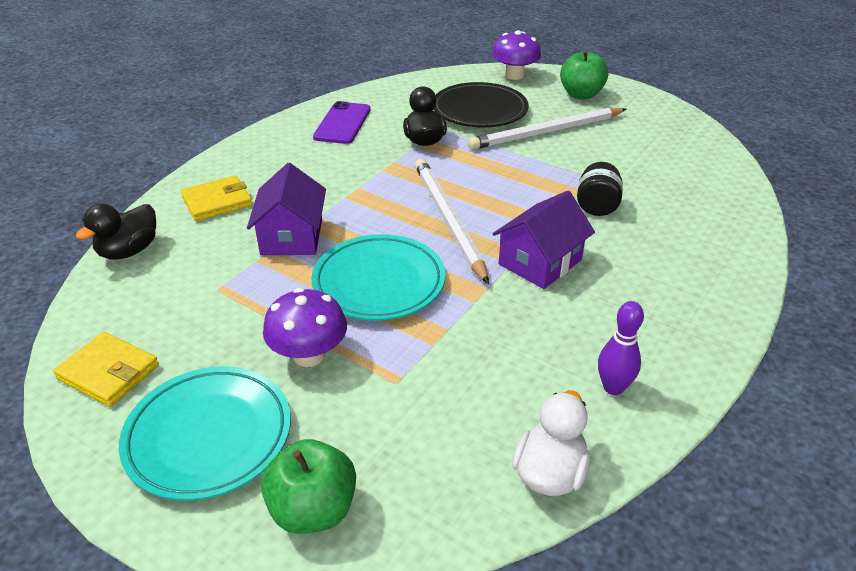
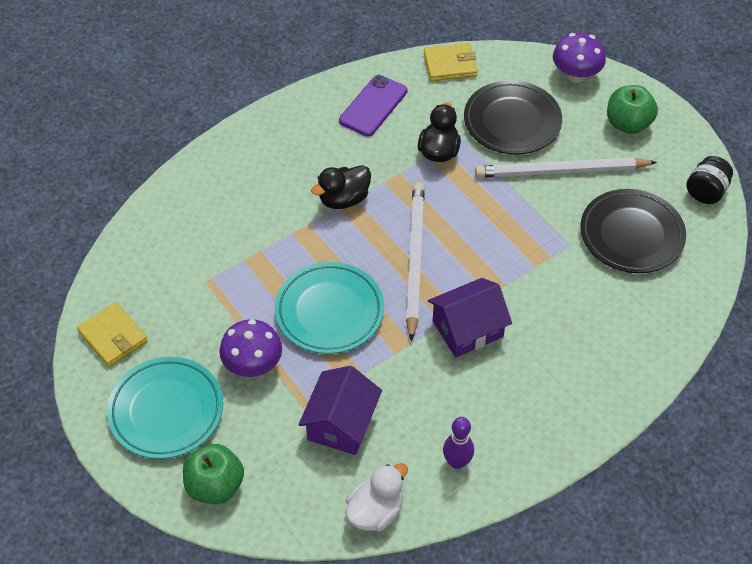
camera: 20 degrees right, 15 degrees up
black duck [76,204,156,260] -> black duck moved to [311,165,371,209]
yellow wallet [181,175,252,221] -> yellow wallet moved to [424,43,478,81]
purple house [247,163,326,255] -> purple house moved to [298,366,382,455]
black jar [577,162,623,216] -> black jar moved to [686,156,733,204]
none -> black plate [580,189,686,273]

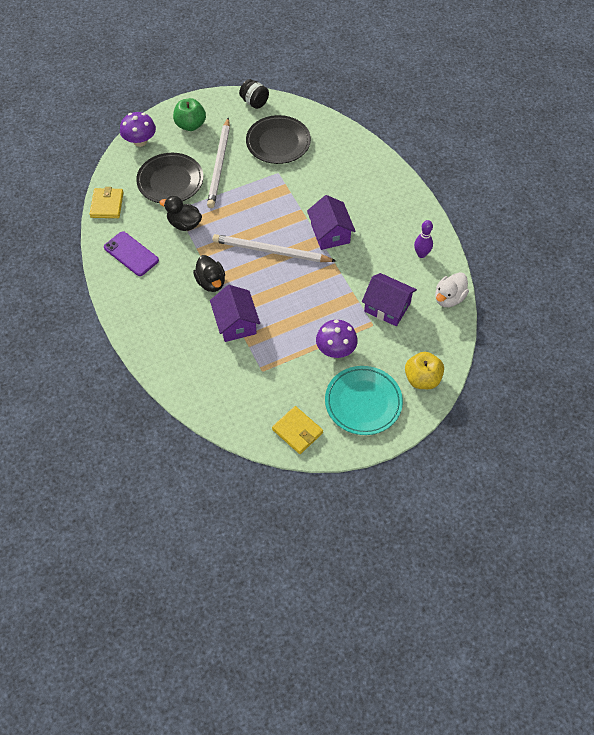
camera: 80 degrees left, 5 degrees up
yellow wallet [77,302,148,367] -> yellow wallet turned 75 degrees clockwise [272,406,323,454]
green apple [183,444,244,504] -> yellow apple [405,352,444,389]
turquoise plate [275,262,384,354] -> none
white duck [345,463,408,531] -> white duck turned 105 degrees counterclockwise [435,272,469,307]
none -> purple house [210,285,260,342]

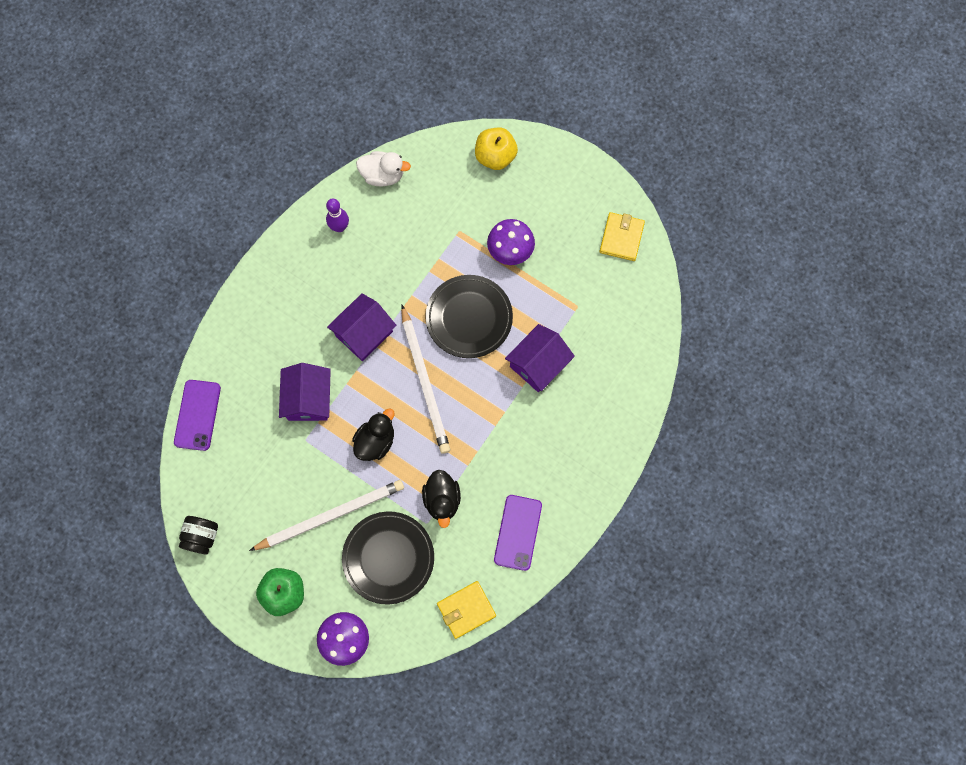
camera: 120 degrees left, 15 degrees up
black duck [193,255,225,292] -> black duck moved to [352,408,394,461]
black plate [246,115,311,164] -> black plate moved to [425,275,513,358]
turquoise plate [325,366,403,435] -> none
purple house [362,273,417,326] -> purple house moved to [279,363,331,421]
none -> purple phone [174,380,221,451]

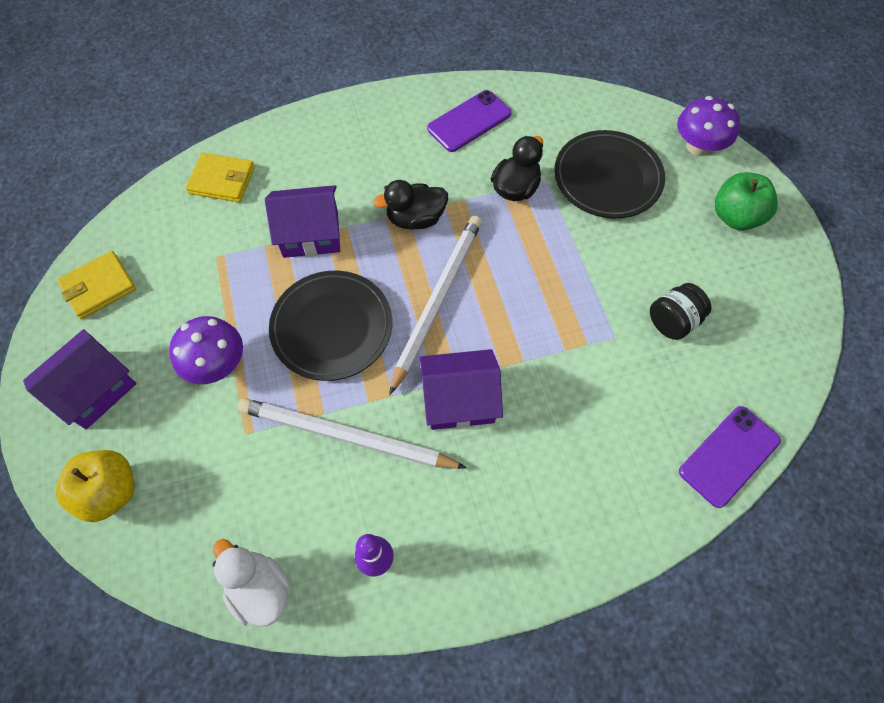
camera: 140 degrees left, 10 degrees down
black jar [179,516,218,555] -> black jar moved to [650,283,712,340]
white pencil [249,480,404,551] -> white pencil moved to [238,398,467,469]
purple house [279,363,331,421] -> purple house moved to [23,329,137,429]
black duck [352,408,394,461] -> black duck moved to [373,180,448,230]
yellow wallet [437,581,496,639] -> yellow wallet moved to [186,153,255,202]

